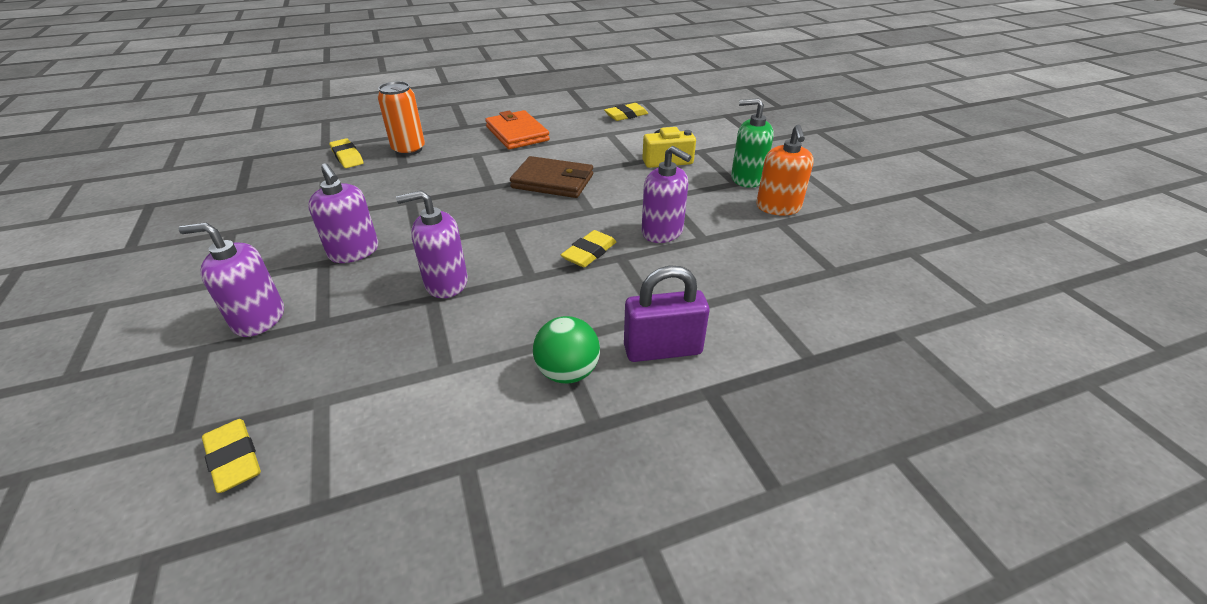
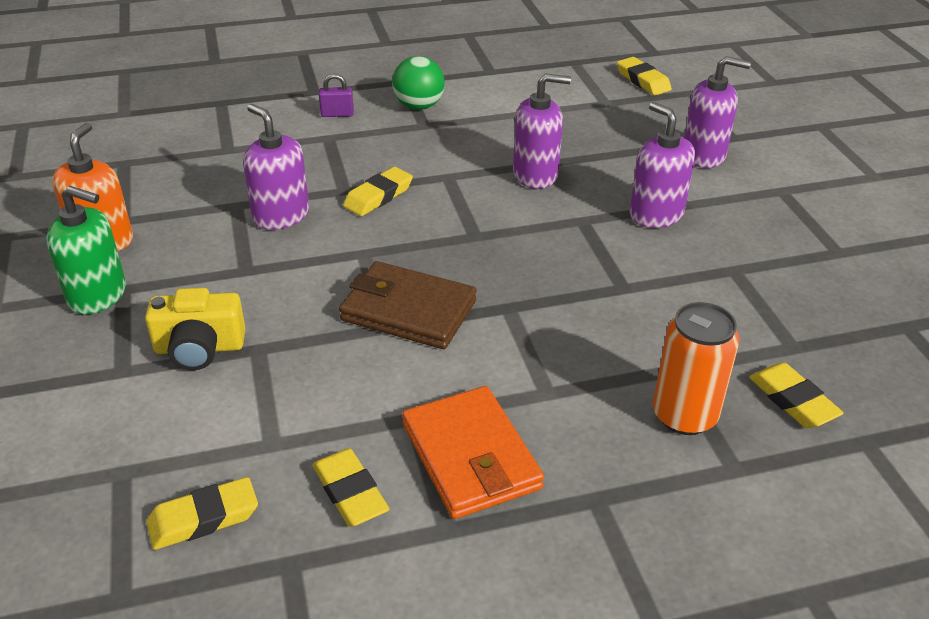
camera: 175 degrees left, 0 degrees up
purple padlock [624,265,710,362] -> purple padlock [319,74,354,117], size x0.50
none -> yellow eraser [312,448,389,527]

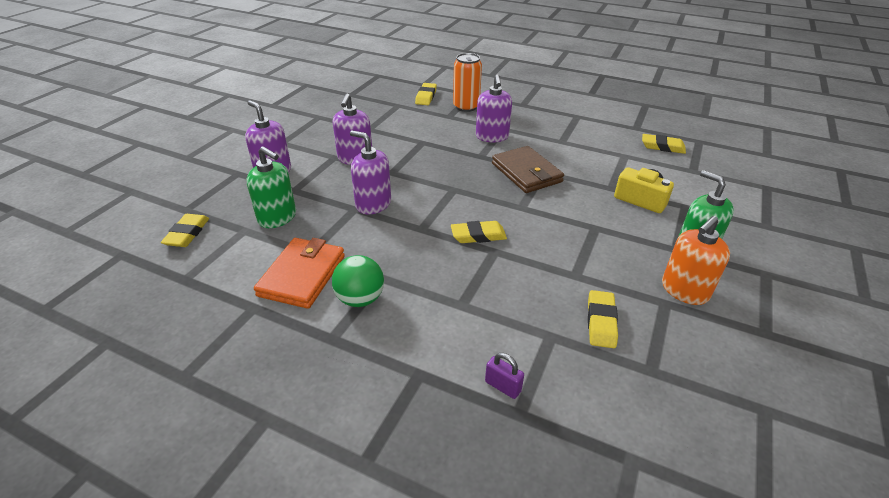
camera: 140 degrees left, 0 degrees up
purple soap dispenser [243,104,309,230] -> purple soap dispenser moved to [476,74,512,142]
yellow eraser [312,448,389,527] -> yellow eraser moved to [588,290,618,348]
purple padlock [319,74,354,117] -> purple padlock moved to [485,353,524,399]
orange wallet [402,386,544,519] -> orange wallet moved to [254,238,345,309]
none -> green soap dispenser [247,146,296,228]

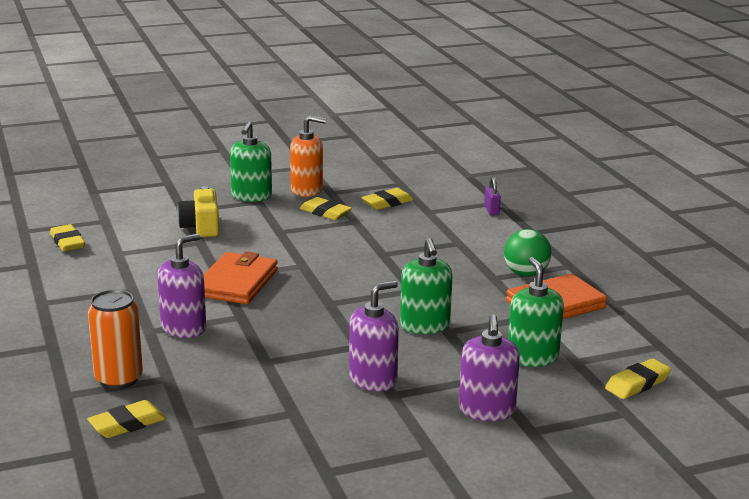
camera: 135 degrees left, 15 degrees down
purple soap dispenser [350,130,391,214] -> green soap dispenser [400,238,453,334]
yellow eraser [451,221,507,243] -> yellow eraser moved to [300,197,352,220]
brown wallet [492,146,564,193] -> orange wallet [204,251,278,304]

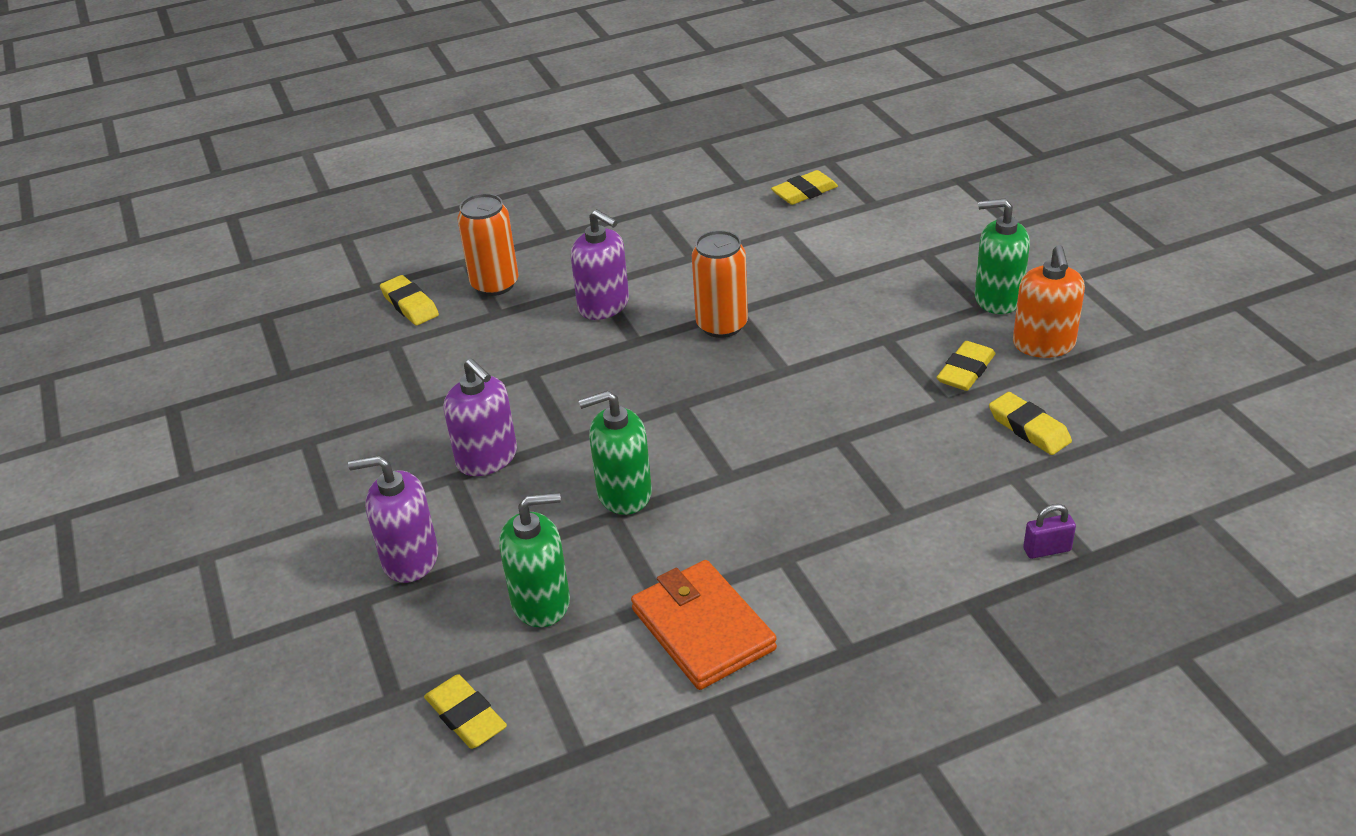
camera: 90 degrees right, 15 degrees up
yellow camera [177,186,219,237] -> none
orange wallet [204,251,278,304] -> orange can [692,230,748,338]
green ball [504,229,552,277] -> none

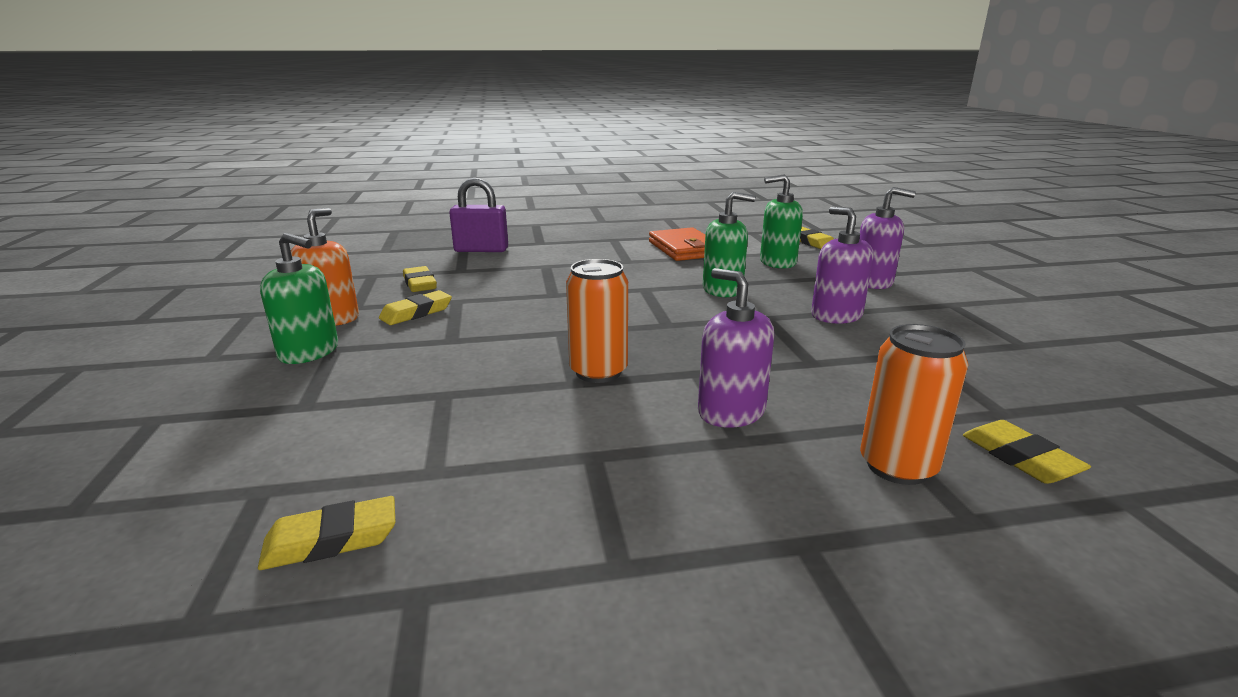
camera: 170 degrees left, 15 degrees down
purple padlock [1023,504,1076,559] -> purple padlock [449,178,508,252], size x1.98

